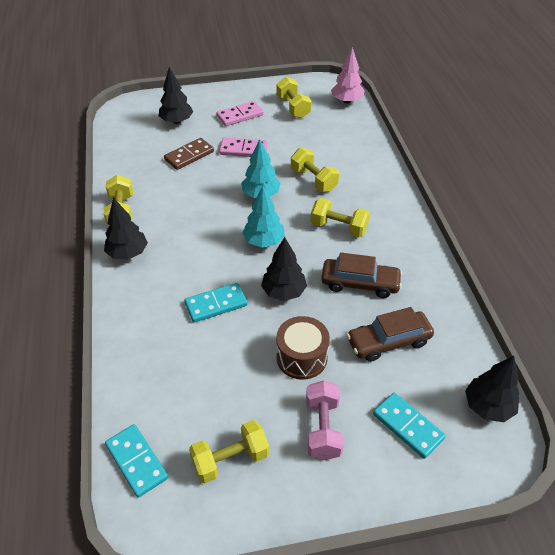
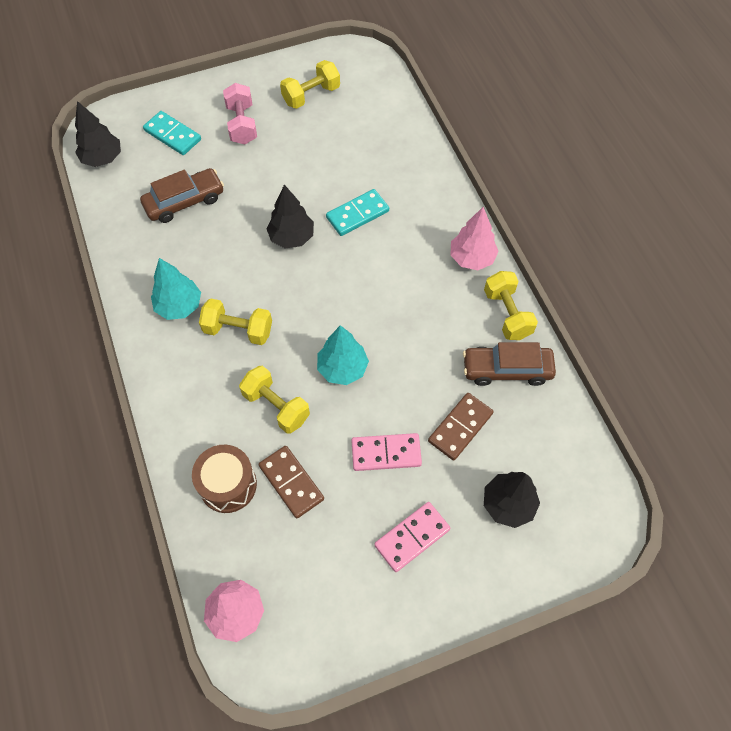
camera: 170 degrees right, 15 degrees up
black tree [104,197,148,260] -> pink tree [451,207,499,270]
turquoise domino [105,424,168,498] -> none
turquoise tree [242,186,285,248] -> turquoise tree moved to [151,258,201,320]
yellow dumbbell [276,77,312,118] -> none
brown drum [276,316,330,380] -> brown drum moved to [192,445,257,513]
brown car [321,253,402,298] -> brown car moved to [463,342,556,386]
none -> brown domino [259,446,324,518]

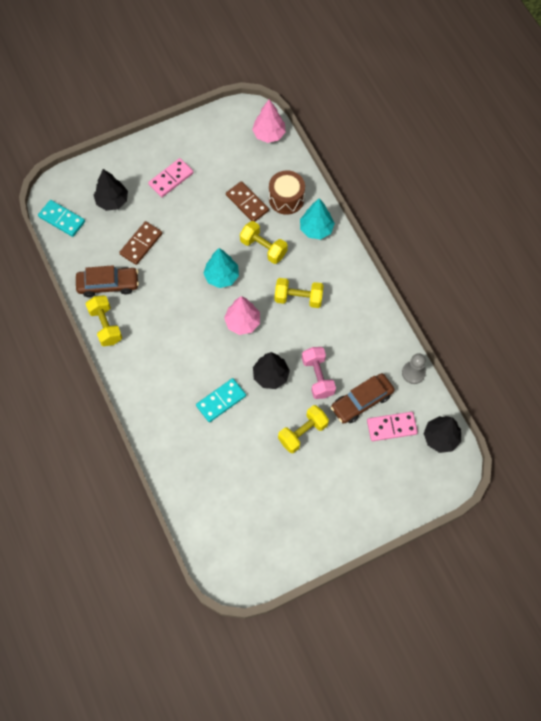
camera: 175 degrees right, 5 degrees up
turquoise domino [143,111,201,155] -> turquoise domino moved to [38,200,85,237]
turquoise tree [151,258,201,320] -> turquoise tree moved to [300,198,335,239]
pink dumbbell [223,83,257,145] -> pink dumbbell moved to [302,347,336,399]
yellow dumbbell [280,60,340,109] -> yellow dumbbell moved to [278,405,329,453]
pink domino [351,433,422,471] -> pink domino moved to [367,412,418,441]
pink tree [451,207,499,270] -> pink tree moved to [224,296,260,335]
none -> grey pawn [402,353,426,384]

